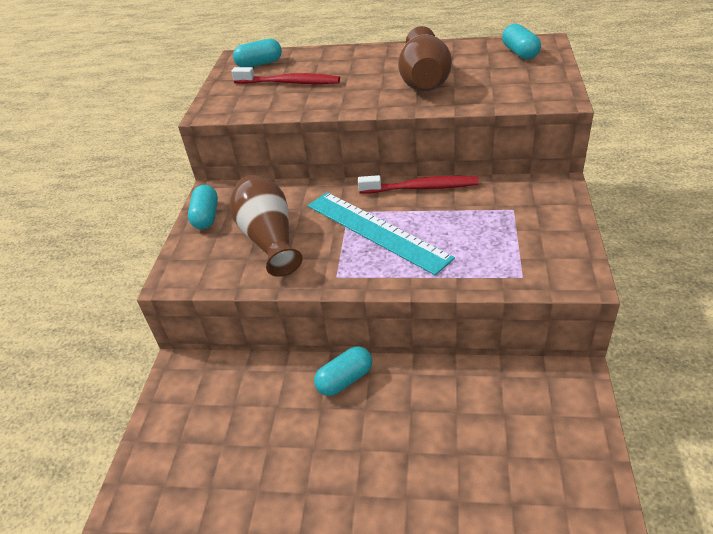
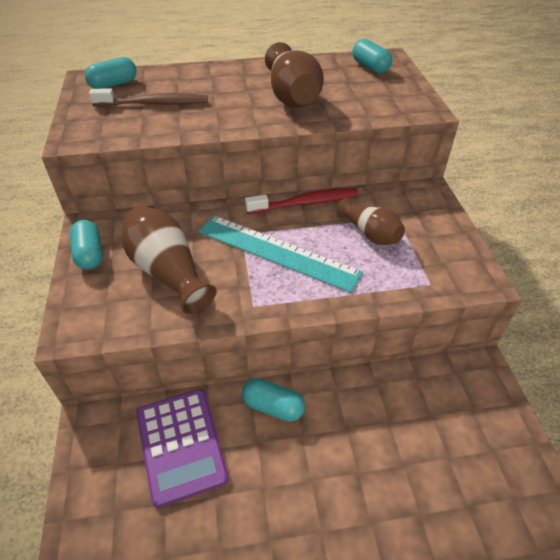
camera: 20 degrees left, 5 degrees up
red toothbrush [231,67,340,84] -> brown toothbrush [89,88,208,107]
turquoise capsule [314,346,372,396] -> turquoise capsule turned 75 degrees clockwise [242,378,305,422]
none -> purple calculator [137,389,228,508]
none -> brown vase [336,198,405,245]

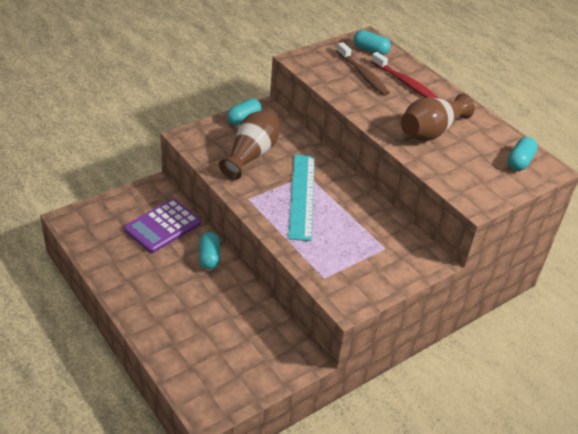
camera: 60 degrees right, 5 degrees down
red toothbrush [245,188,359,214] -> red toothbrush moved to [371,52,438,98]
brown vase [336,198,405,245] -> none

